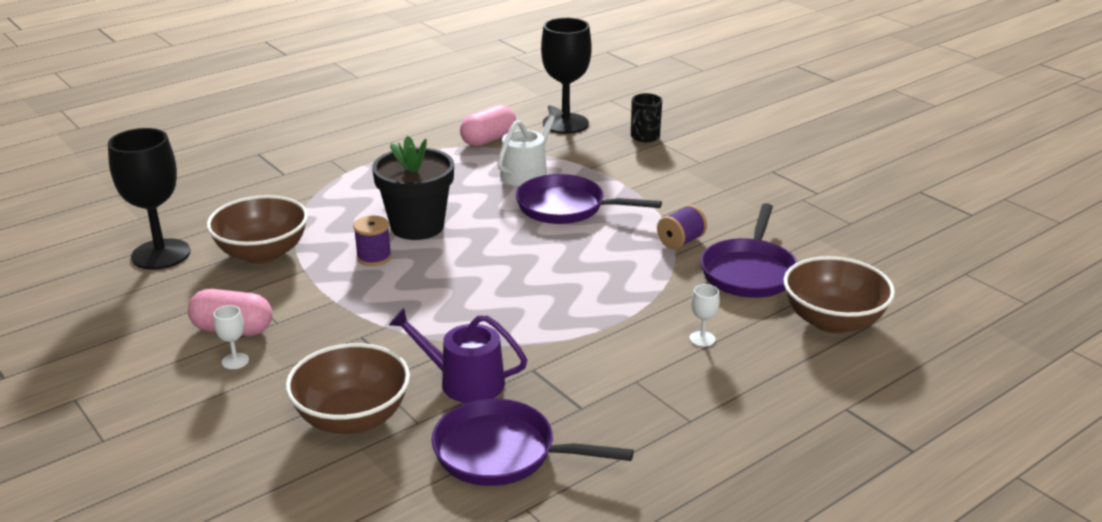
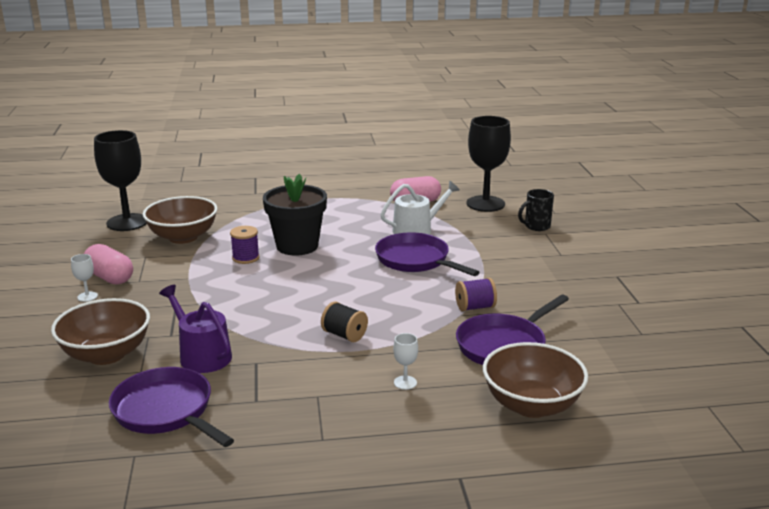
camera: 30 degrees right, 5 degrees down
none -> black spool [321,301,368,342]

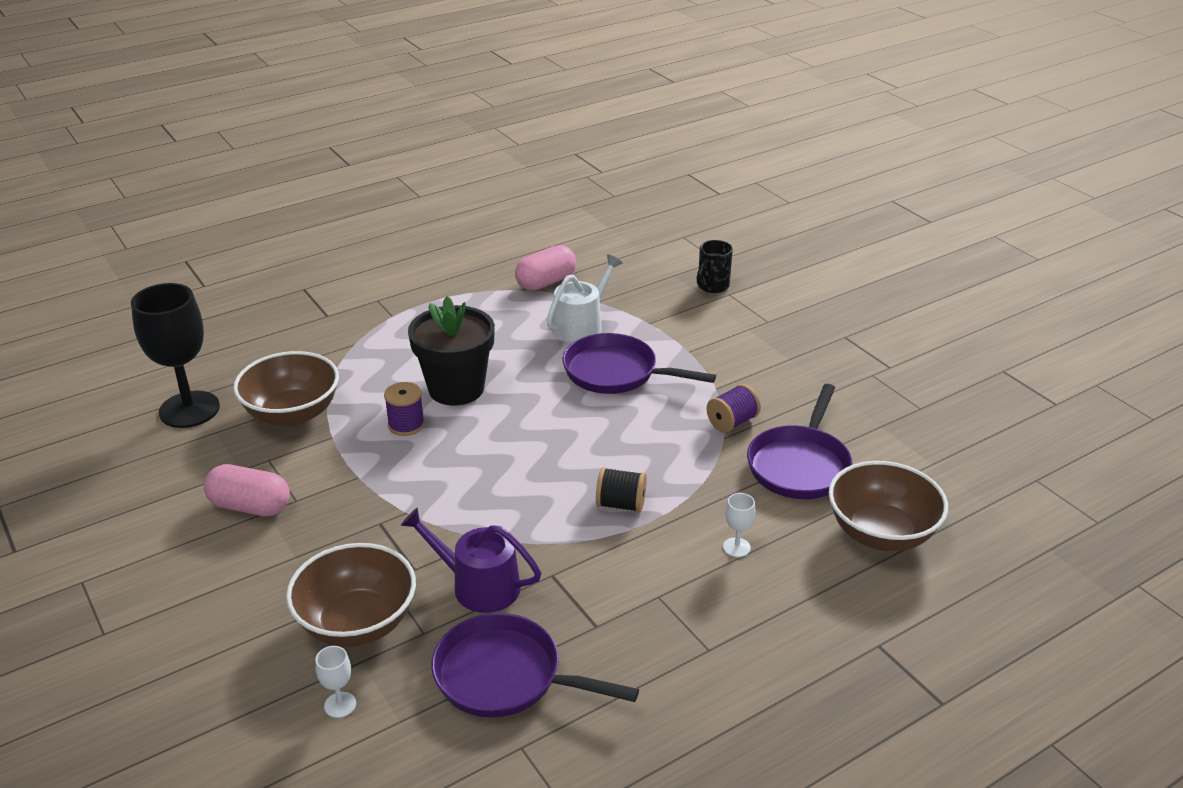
camera: 25 degrees left, 10 degrees up
white goblet [71,254,98,302] -> white goblet moved to [315,646,356,718]
black goblet [466,116,511,212] -> none

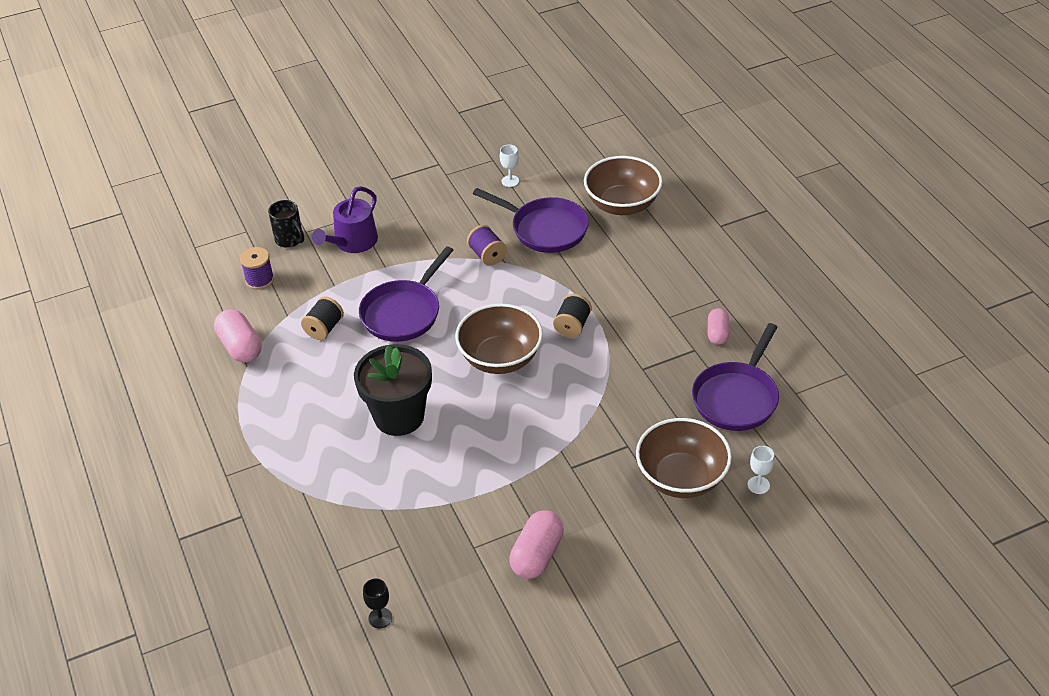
camera: 80 degrees left, 10 degrees up
black goblet [131,283,220,428] -> black goblet [363,579,392,628], size x0.41
brown bowl [233,351,339,427] -> brown bowl moved to [455,304,543,374]
purple spool [384,382,425,436] -> purple spool moved to [240,247,274,290]
purple watering can [401,508,541,613] -> purple watering can moved to [312,186,378,253]
white watering can [546,254,623,343] -> black spool [301,296,344,340]
white goblet [723,493,755,557] -> white goblet moved to [500,145,519,187]
none -> pink capsule [708,308,729,345]

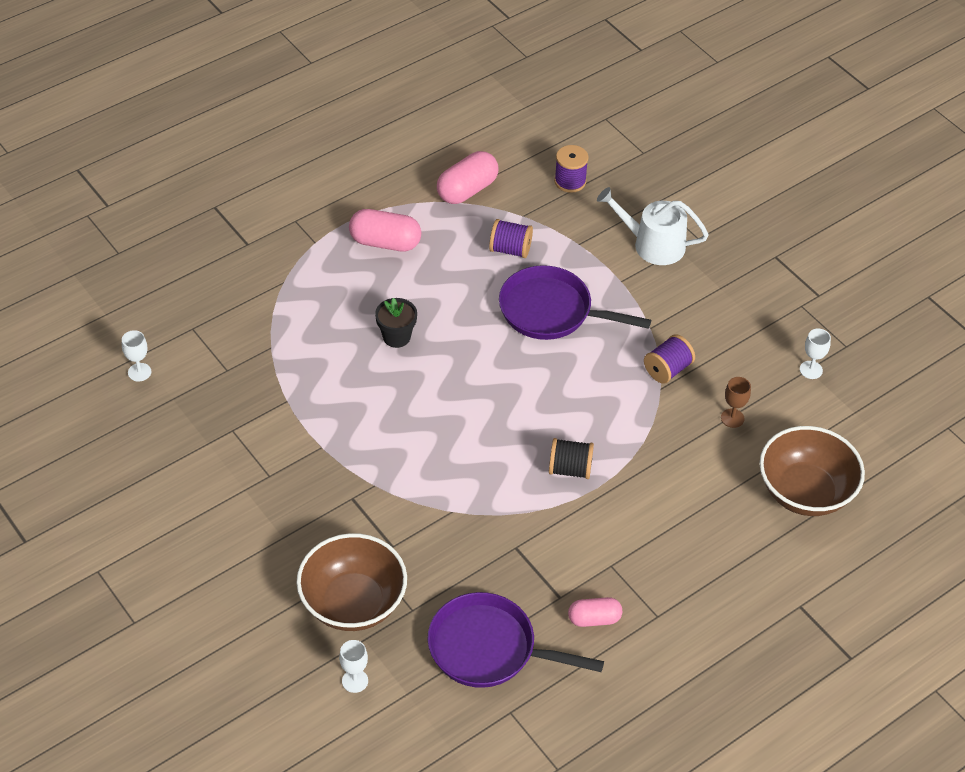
camera: 75 degrees right, 5 degrees up
black mug [268,200,304,248] -> none
black spool [301,296,344,340] -> purple spool [489,219,533,258]
purple watering can [312,186,378,253] -> white watering can [597,187,709,265]
black flower pot [354,344,432,436] -> black flower pot [375,298,417,348], size x0.51
black goblet [363,579,392,628] -> white goblet [122,330,151,382]
brown bowl [455,304,543,374] -> none
purple pan [473,188,589,253] -> brown goblet [721,377,751,428]
pink capsule [509,510,564,579] -> pink capsule moved to [349,209,421,251]

